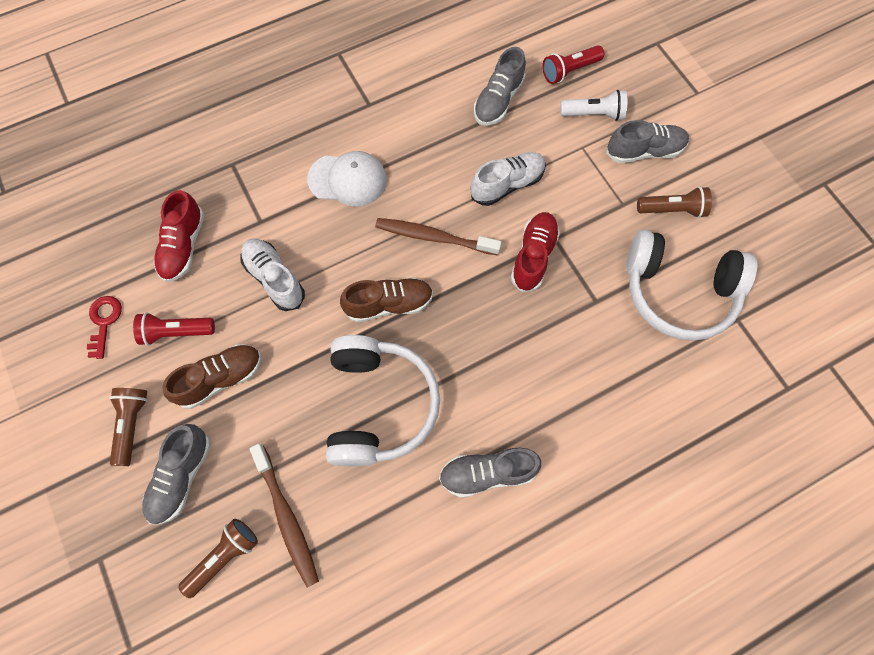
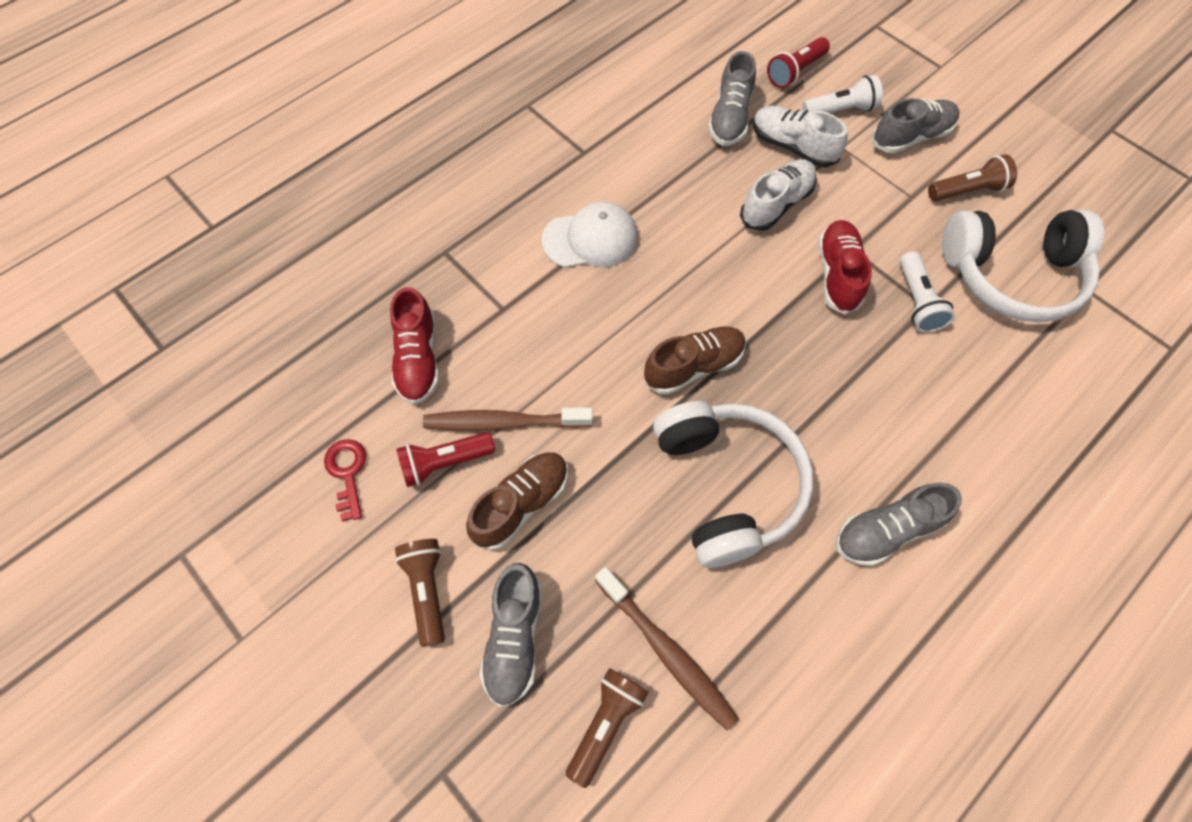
camera: 15 degrees left, 5 degrees down
white shoe [241,239,305,311] -> white shoe moved to [753,106,848,167]
brown toothbrush [375,218,502,256] -> brown toothbrush moved to [423,407,593,431]
none -> white flashlight [900,251,955,333]

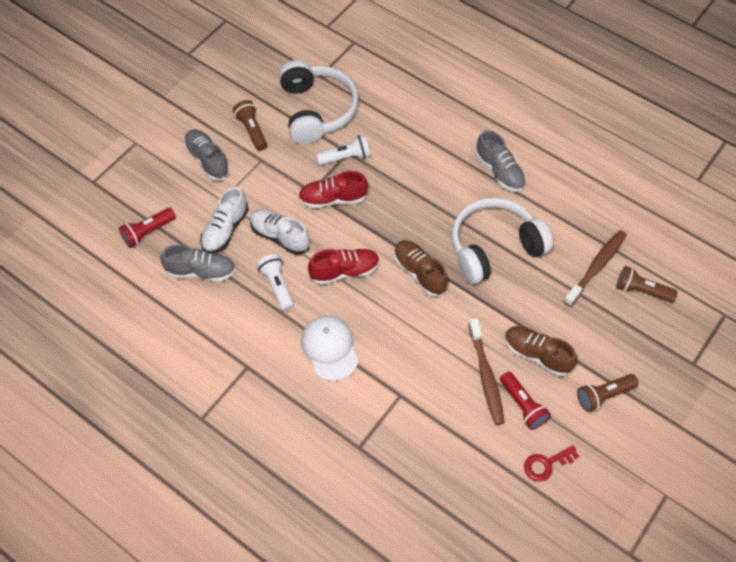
camera: 100 degrees left, 5 degrees down
red shoe [390,287,439,405] -> red shoe moved to [308,249,380,285]
grey shoe [480,563,542,707] -> none
red flashlight [767,37,830,88] -> red flashlight turned 105 degrees clockwise [119,208,176,248]
white flashlight [802,75,883,113] -> white flashlight moved to [257,254,294,311]

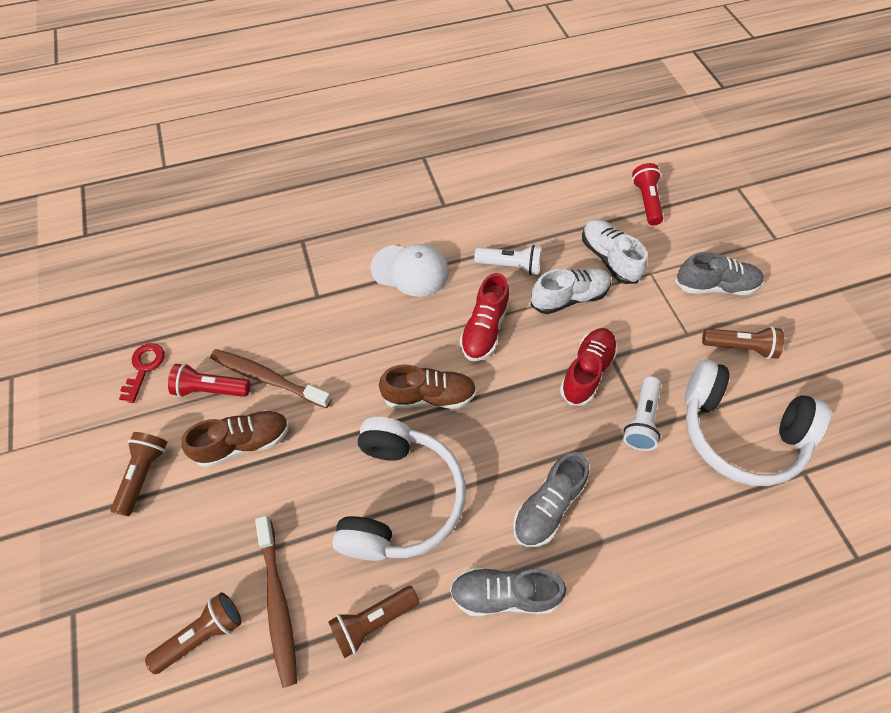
camera: 125 degrees right, 0 degrees up
grey shoe [161,245,236,282] -> grey shoe moved to [513,452,589,547]
none -> brown flashlight [328,586,420,658]

